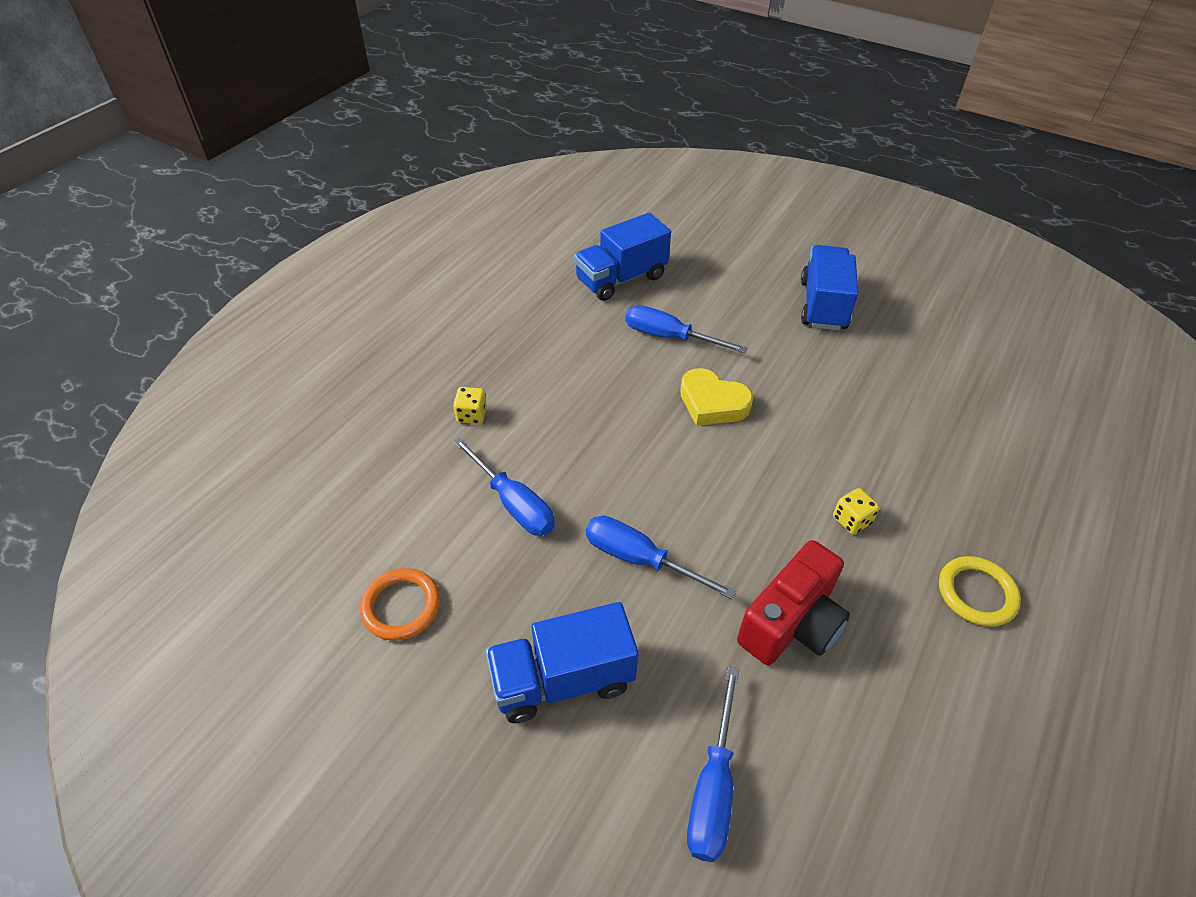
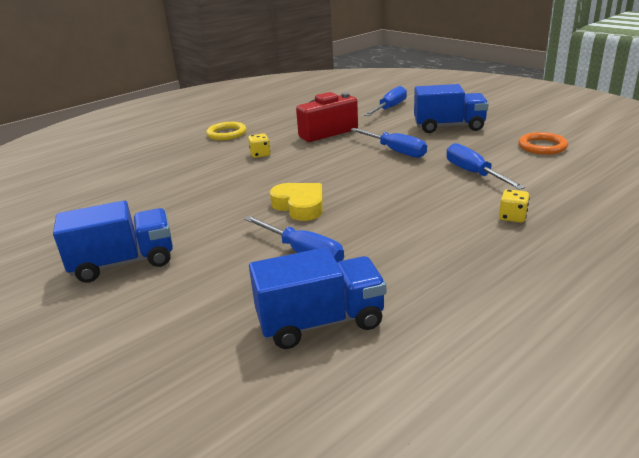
camera: 160 degrees left, 20 degrees down
blue truck [801,245,858,331] -> blue truck turned 135 degrees counterclockwise [53,200,173,283]

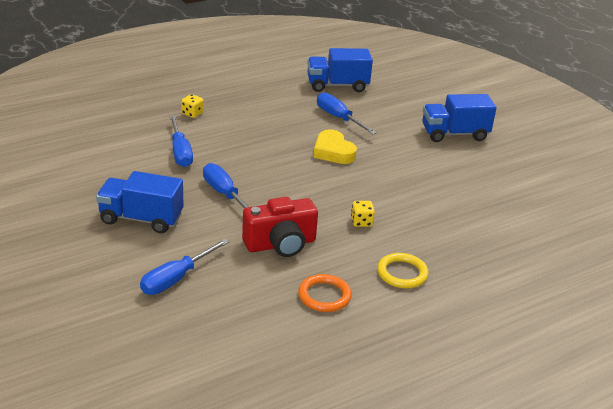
camera: 175 degrees left, 5 degrees up
orange ring [518,132,568,155] -> orange ring moved to [298,274,352,312]

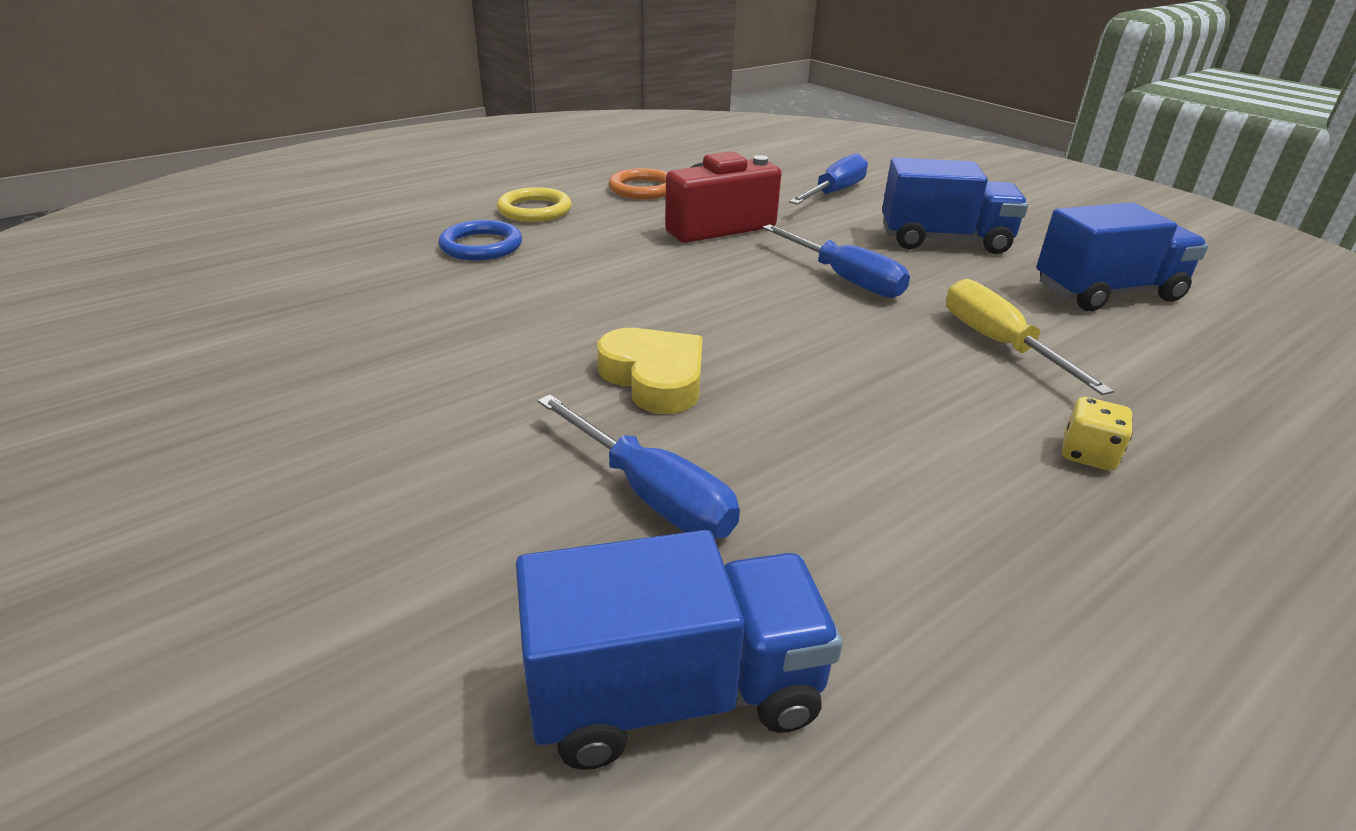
camera: 175 degrees right, 0 degrees up
blue screwdriver [170,115,193,167] -> yellow screwdriver [946,279,1114,395]
yellow dice [351,201,375,227] -> none
blue truck [422,94,496,142] -> blue truck moved to [1036,202,1208,311]
none -> blue ring [438,220,522,261]

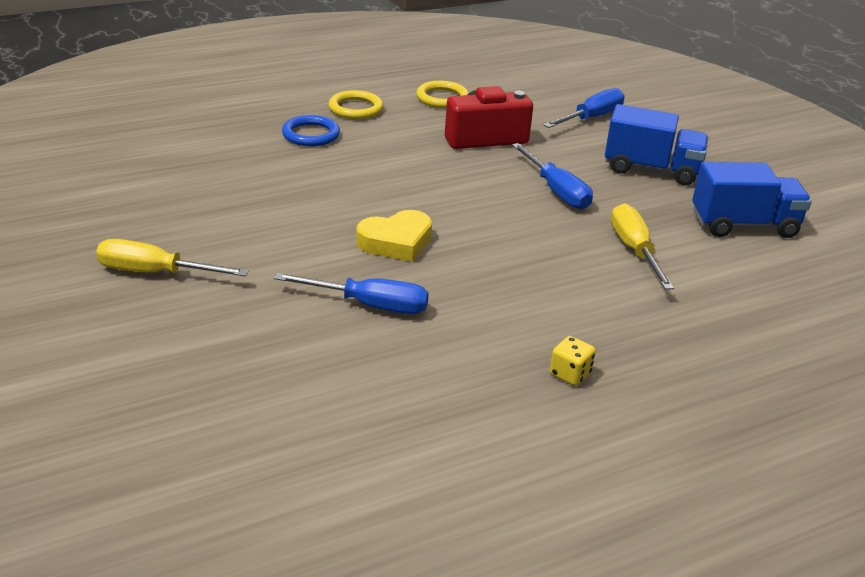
camera: 10 degrees right, 0 degrees up
blue truck [516,530,843,770] -> none
blue screwdriver [537,394,740,539] -> blue screwdriver turned 45 degrees counterclockwise [274,273,429,314]
yellow heart [597,328,703,414] -> yellow heart turned 90 degrees clockwise [356,210,432,262]
orange ring [609,168,668,199] -> yellow ring [416,81,469,108]
yellow dice [1062,397,1133,471] -> yellow dice moved to [550,336,596,386]
none -> yellow screwdriver [96,239,249,276]

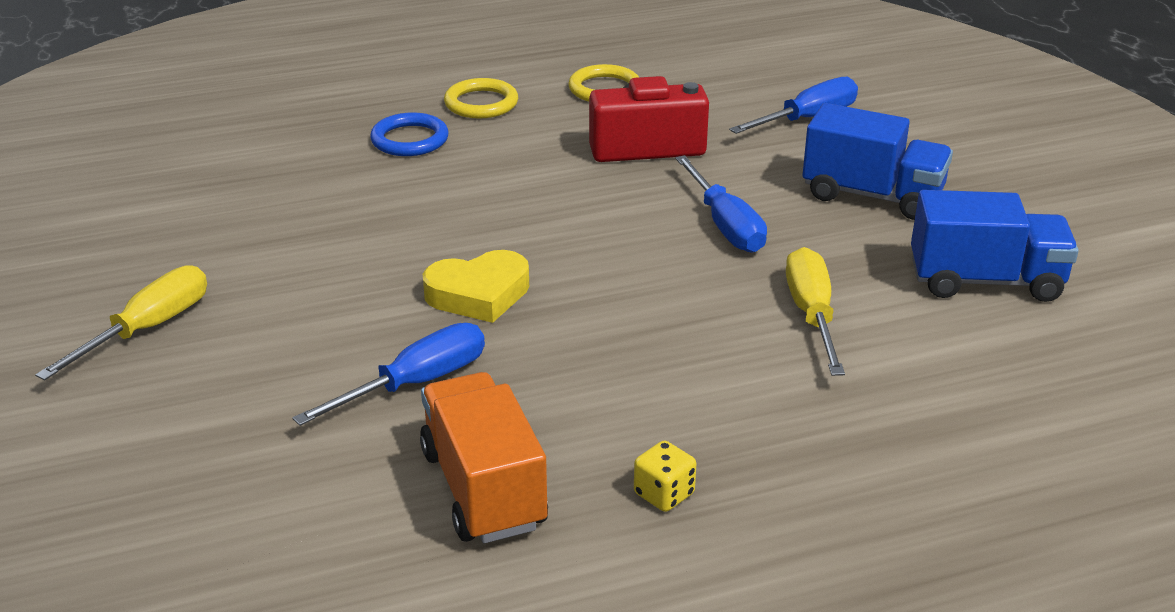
camera: 10 degrees right, 0 degrees up
yellow screwdriver [96,239,249,276] -> yellow screwdriver turned 105 degrees clockwise [35,265,207,381]
blue screwdriver [274,273,429,314] -> blue screwdriver turned 60 degrees counterclockwise [292,323,485,426]
none -> orange truck [420,372,548,543]

